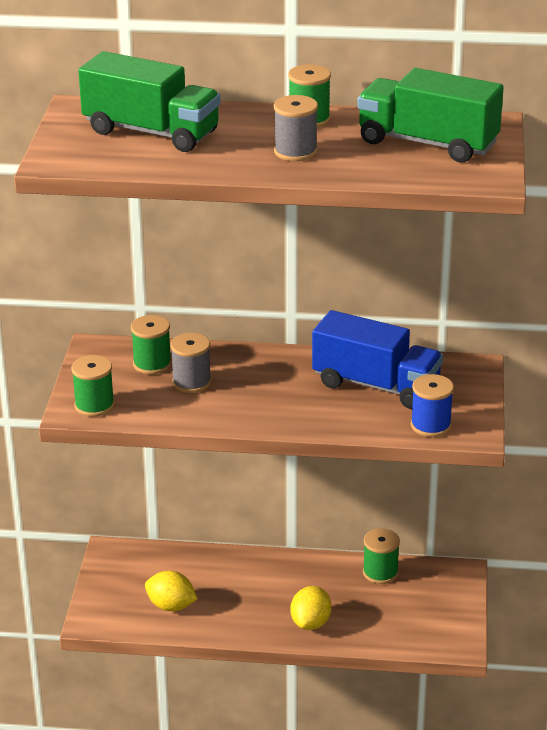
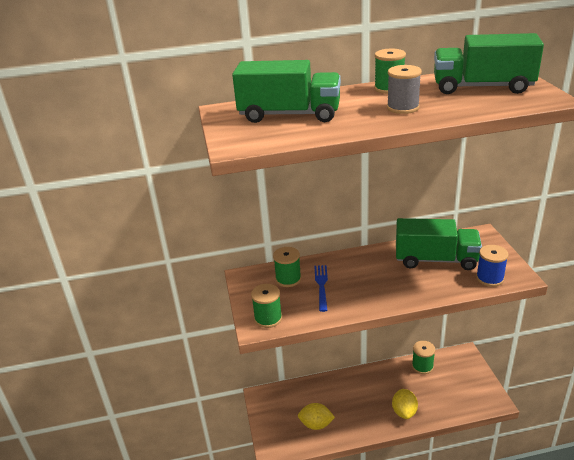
camera: 15 degrees left, 0 degrees up
grey spool [170,333,211,393] -> blue fork [315,265,328,312]
blue truck [312,310,443,409] -> green truck [396,218,482,270]

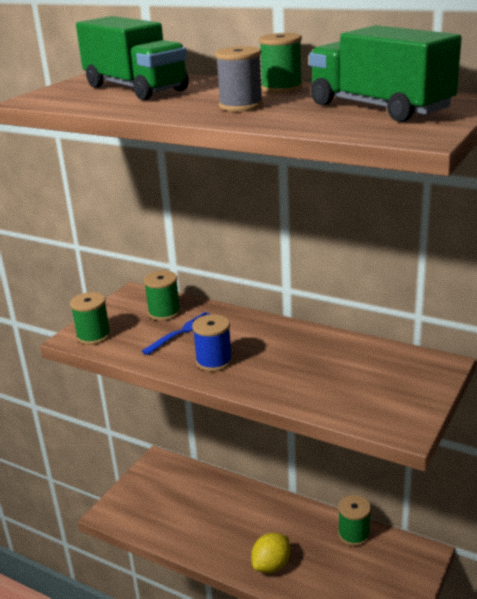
camera: 40 degrees right, 5 degrees down
yellow lemon [298,403,335,430] -> none
green truck [396,218,482,270] -> none
blue spool [476,245,509,287] -> blue spool moved to [192,314,233,371]

